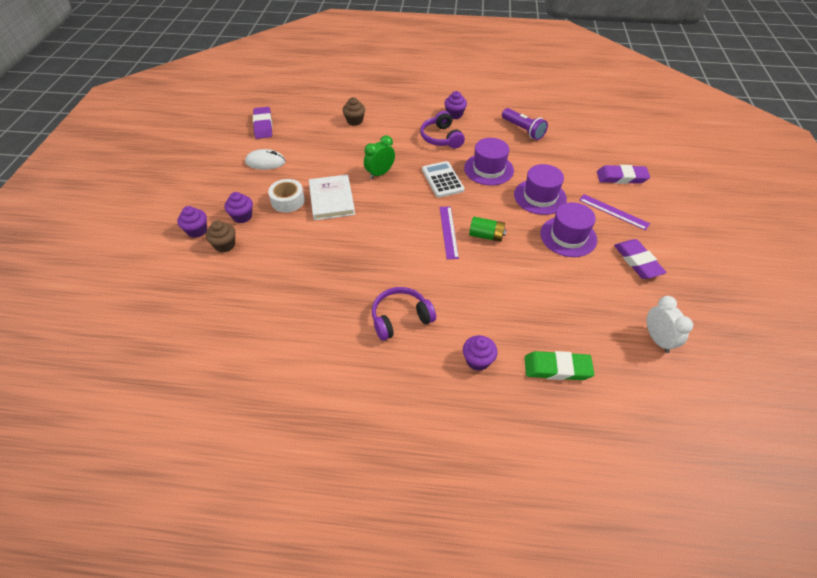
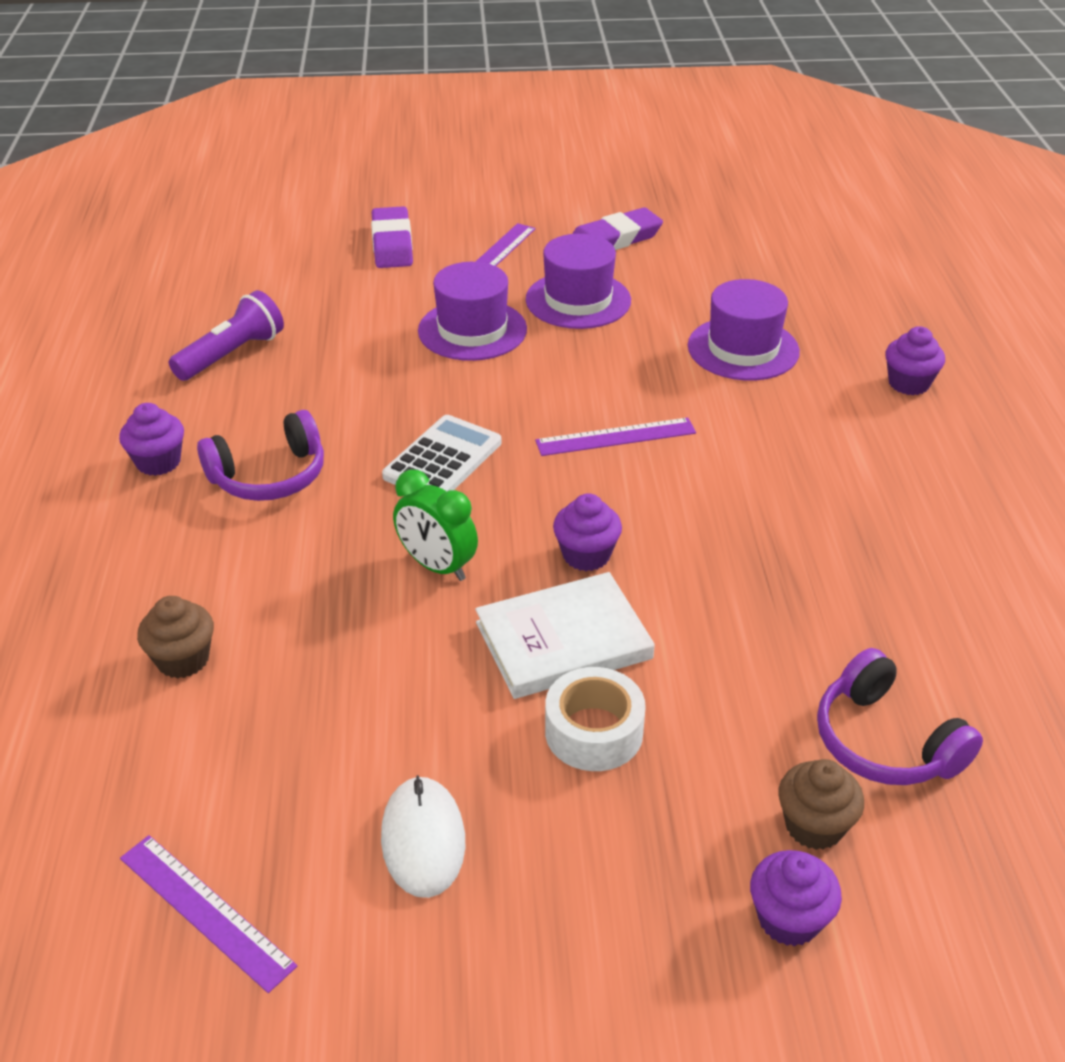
camera: 100 degrees left, 10 degrees down
purple cupcake [225,192,253,223] -> purple cupcake moved to [553,493,622,571]
purple eraser [253,107,272,139] -> purple ruler [120,835,297,993]
purple headphones [372,287,436,341] -> purple headphones moved to [817,648,983,785]
white calculator [422,161,465,198] -> white calculator turned 150 degrees clockwise [382,415,501,491]
purple hat [464,138,514,186] -> purple hat moved to [688,279,800,381]
green battery [469,217,507,242] -> none
green eraser [525,351,594,380] -> none
white clock [647,296,693,353] -> none

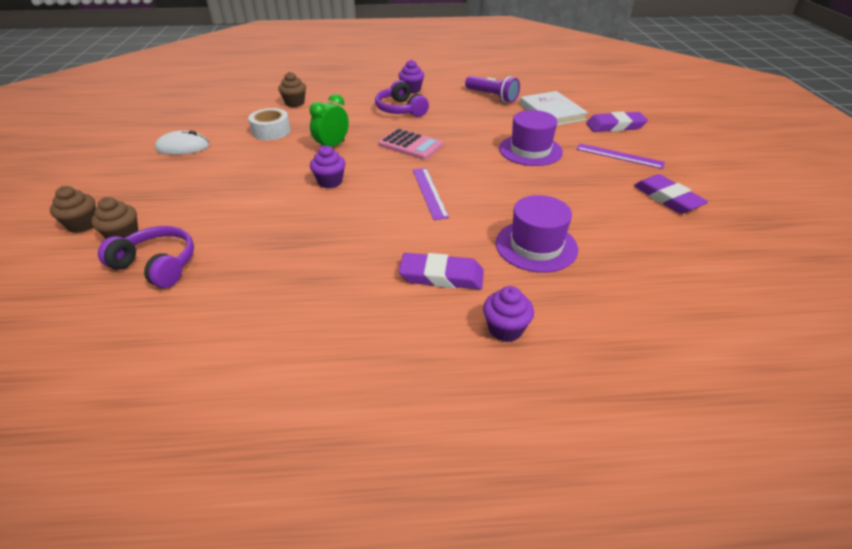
camera: 90 degrees right, 0 degrees up
purple ruler [120,835,297,993] -> none
white calculator [382,415,501,491] -> pink calculator [378,128,443,160]
white book [475,572,655,699] -> white book moved to [520,91,588,126]
purple hat [526,234,631,329] -> none
white tape [545,667,646,771] -> white tape moved to [248,108,291,140]
purple cupcake [750,850,842,946] -> brown cupcake [50,186,96,233]
purple headphones [817,648,983,785] -> purple headphones turned 60 degrees clockwise [98,226,194,288]
none -> purple eraser [399,253,484,289]

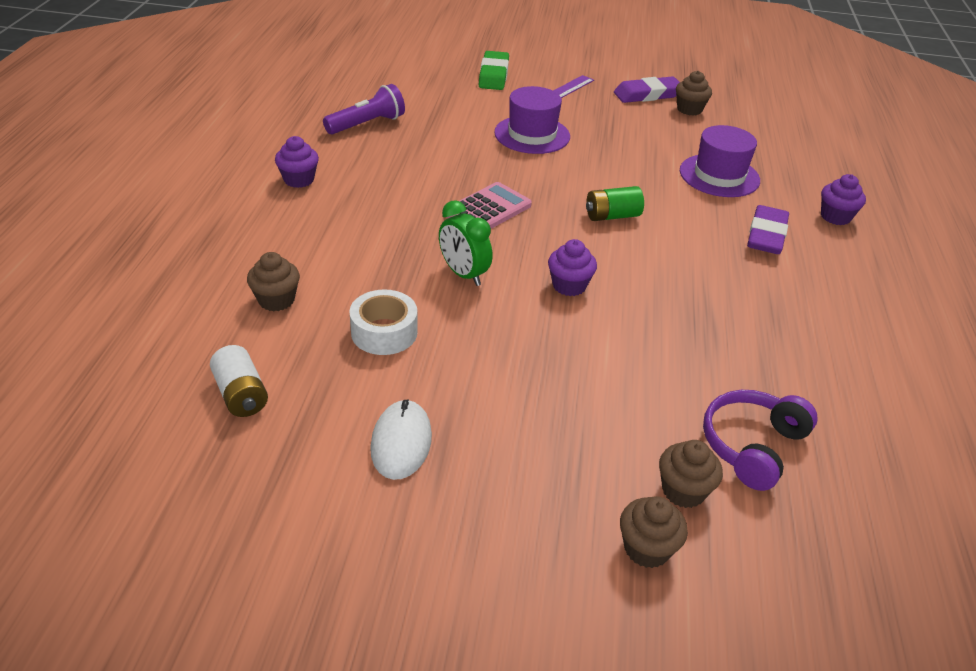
camera: 80 degrees left, 0 degrees up
purple headphones [375,80,429,117] -> none
purple ruler [413,168,449,220] -> green battery [586,186,644,221]
white book [520,91,588,126] -> none
purple eraser [586,112,648,132] -> green eraser [479,51,509,90]
none -> white battery [210,345,268,417]
none -> brown cupcake [676,71,712,115]

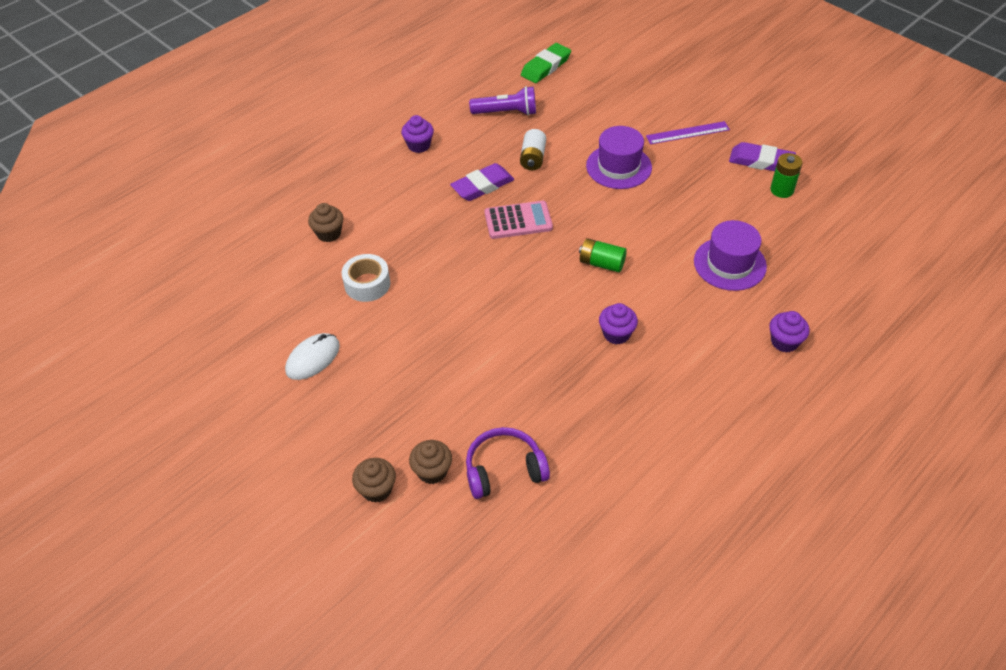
camera: 40 degrees right, 10 degrees up
white battery [210,345,268,417] -> white battery moved to [520,129,546,170]
green clock [439,200,493,286] -> none
green eraser [479,51,509,90] -> green eraser moved to [521,43,571,83]
purple cupcake [548,239,597,296] -> purple cupcake moved to [599,303,638,345]
brown cupcake [676,71,712,115] -> green battery [770,153,803,198]
purple eraser [747,205,789,254] -> purple eraser moved to [450,163,514,201]

